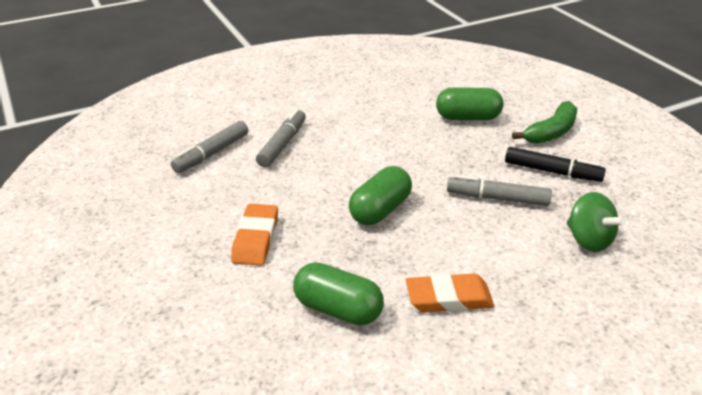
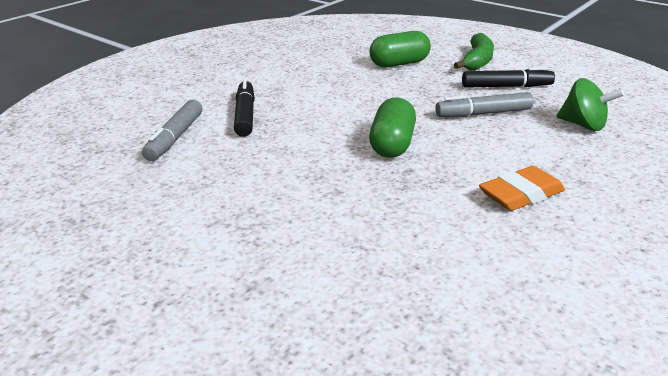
camera: 25 degrees left, 5 degrees down
orange eraser [231,204,278,266] -> none
grey marker [256,109,306,167] -> black marker [234,79,255,137]
green capsule [293,262,384,325] -> none

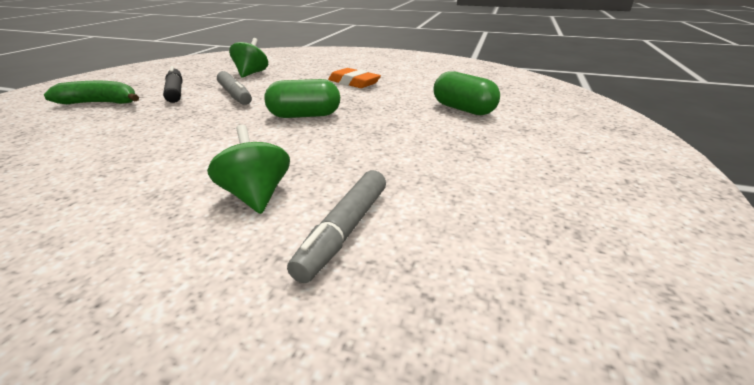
camera: 110 degrees left, 0 degrees up
grey marker [142,100,202,161] -> grey marker turned 120 degrees clockwise [287,170,386,283]
black marker [234,79,255,137] -> green spinning top [207,125,290,214]
green capsule [370,31,431,68] -> green capsule moved to [433,71,500,115]

